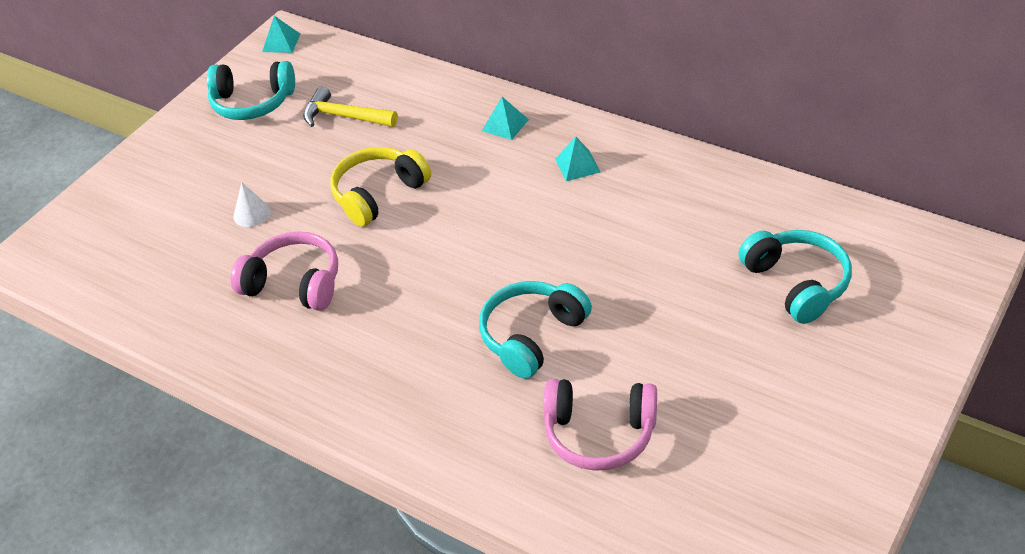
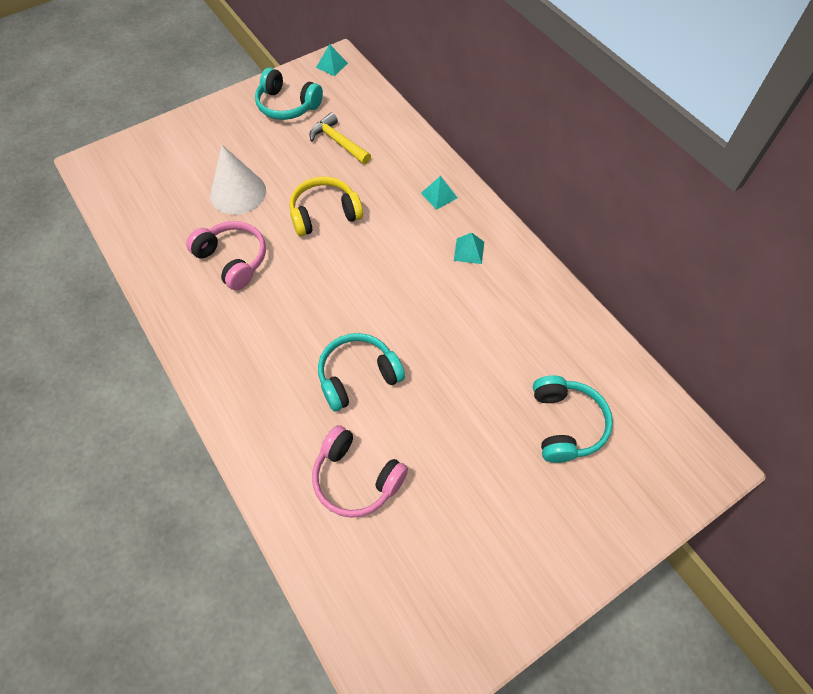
camera: 20 degrees right, 15 degrees up
white cone [234,183,271,227] -> white cone [210,145,266,215], size x2.06

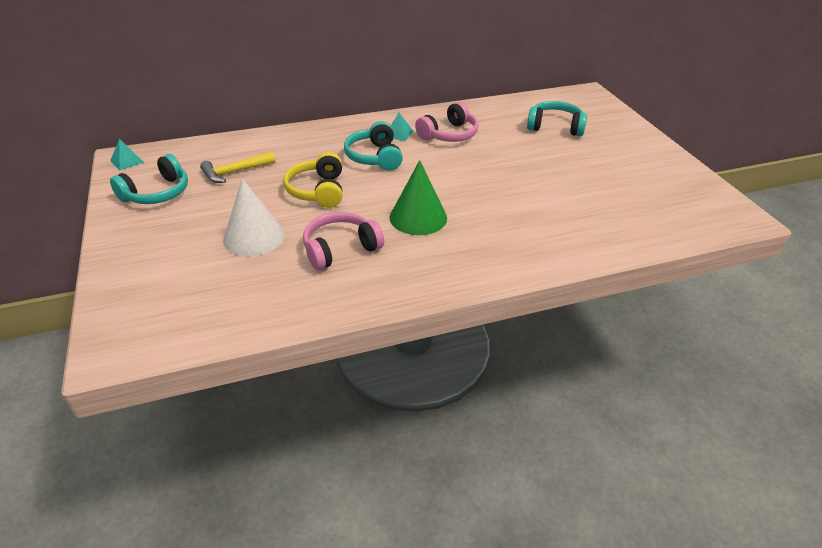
camera: 75 degrees left, 20 degrees down
pink headphones [312,425,408,518] -> pink headphones moved to [415,102,478,142]
turquoise headphones [318,333,405,411] -> turquoise headphones moved to [344,121,403,171]
turquoise pyramid [421,176,458,210] -> none
none -> green cone [390,160,447,235]

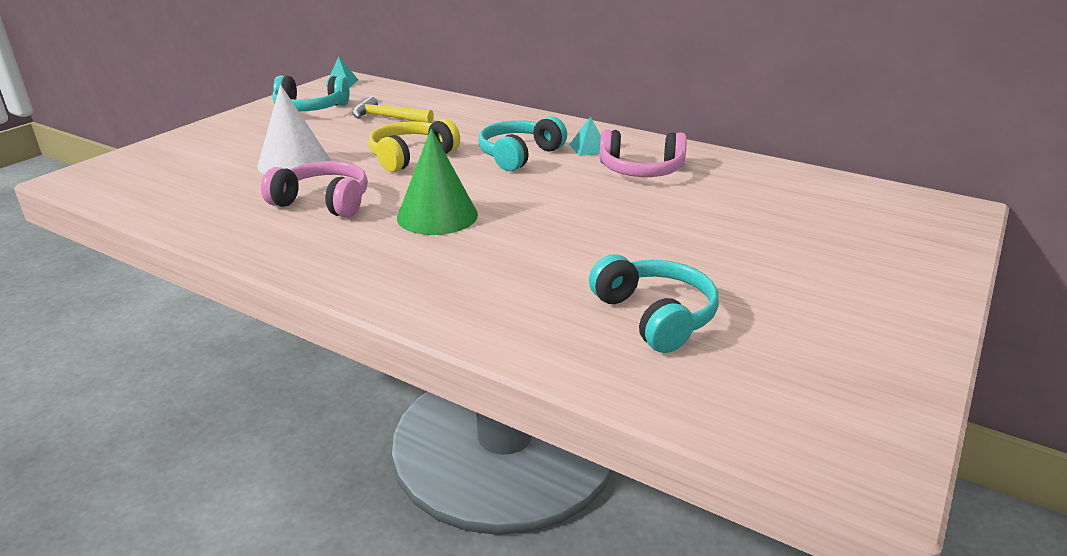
camera: 50 degrees right, 10 degrees down
turquoise headphones [527,101,587,136] -> turquoise headphones moved to [589,254,719,353]

